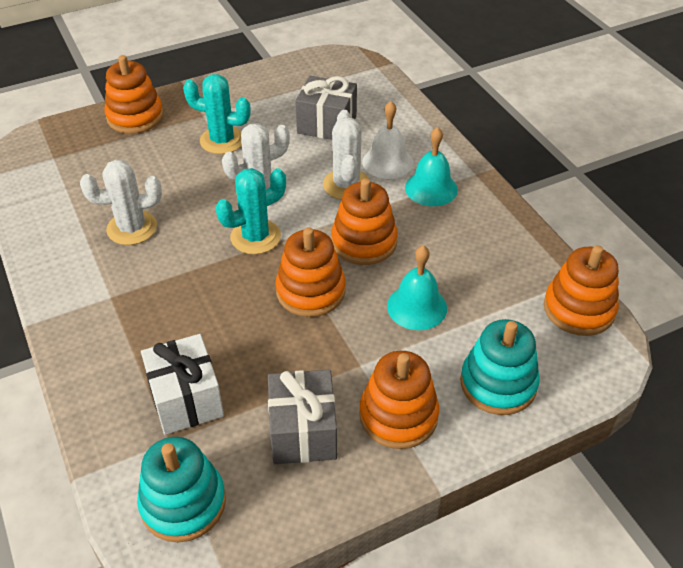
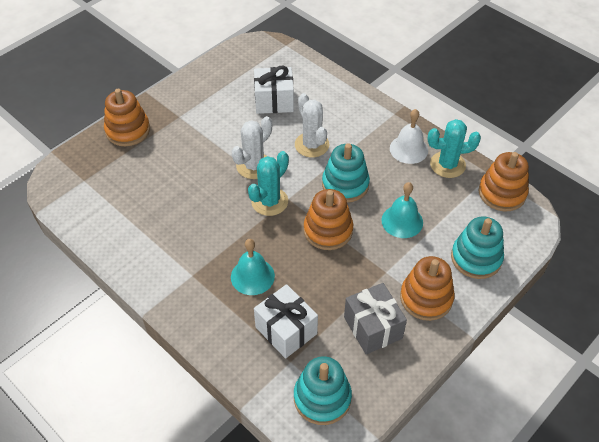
camera: 20 degrees left, 5 degrees up
white cactus [80,159,162,245] -> none
turquoise cactus [183,74,251,154] -> turquoise cactus moved to [428,119,481,178]
grey gift [295,76,357,140] -> white gift [254,66,294,114]
orange stacking toy [331,178,398,265] -> turquoise stacking toy [322,143,370,203]
white bell [362,101,413,179] -> white bell moved to [390,109,428,164]
turquoise bell [405,127,458,206] -> turquoise bell moved to [231,239,275,295]

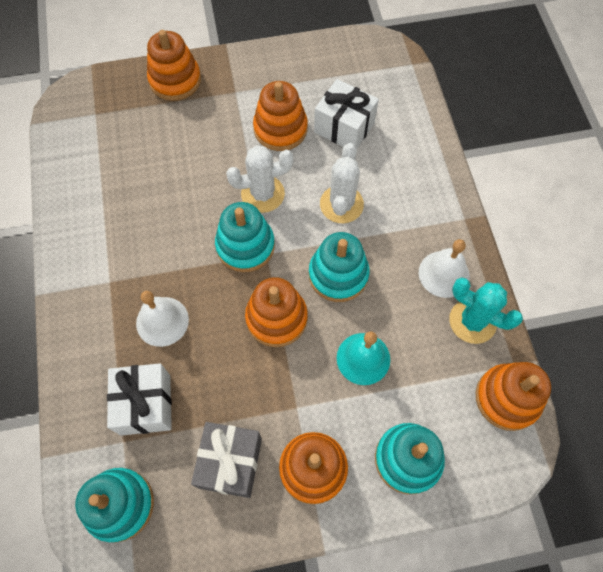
camera: 35 degrees right, 15 degrees up
turquoise bell [231,239,275,295] -> white bell [136,291,189,347]
turquoise cactus [248,151,289,216] -> turquoise stacking toy [215,202,275,272]
none -> orange stacking toy [253,81,308,151]

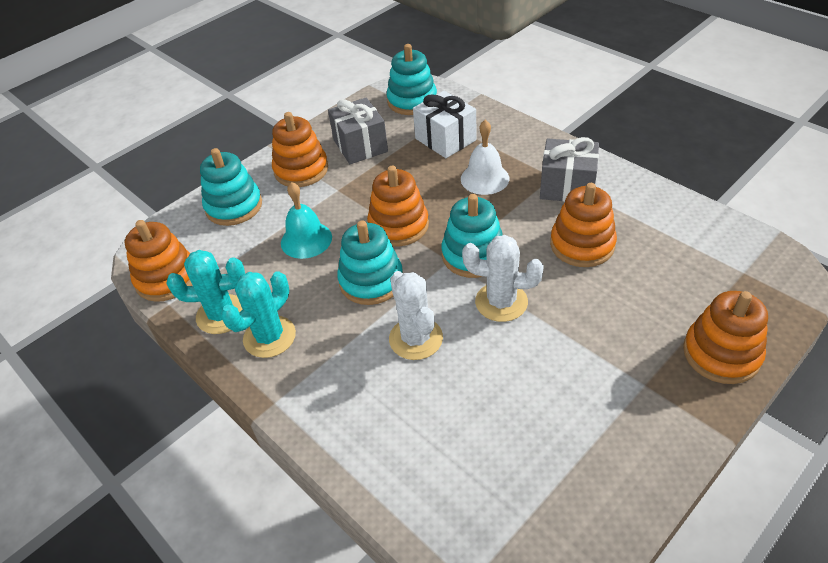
camera: 150 degrees right, 20 degrees down
white cactus [226,145,294,213] -> white cactus turned 60 degrees clockwise [462,235,544,322]
orange stacking toy [253,81,308,151] -> orange stacking toy moved to [550,183,617,267]
white gift [314,79,379,149] -> none
white bell [419,239,470,298] -> turquoise cactus [221,271,296,358]
none -> grey gift [540,137,599,202]

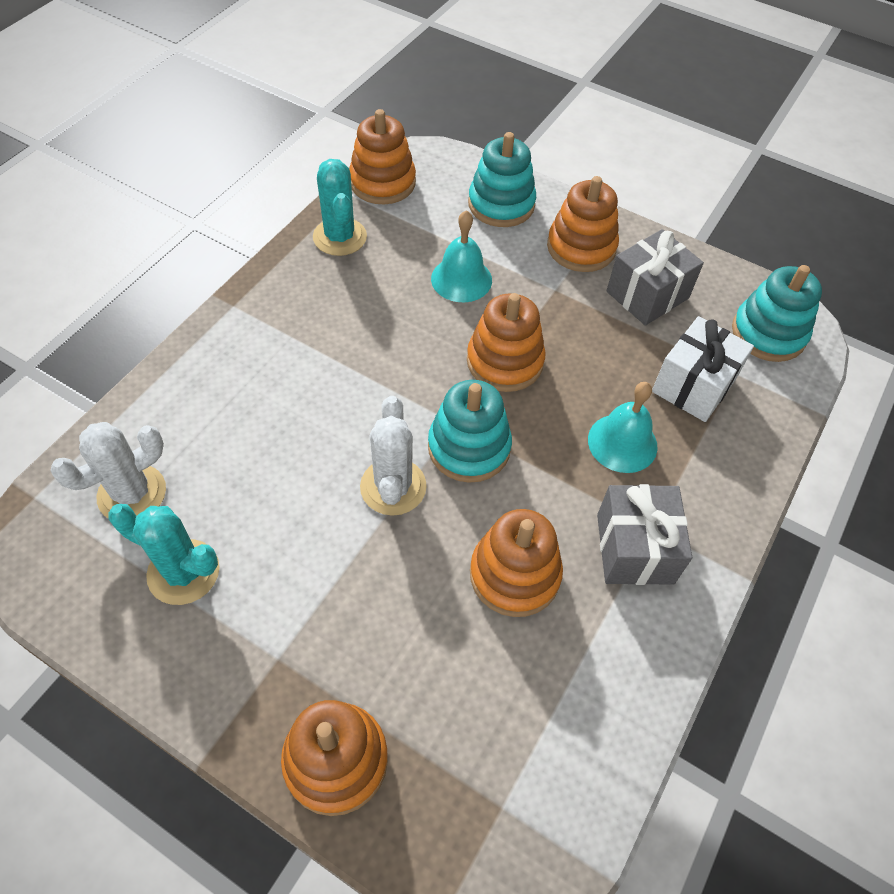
camera: 70 degrees right, 10 degrees up
turquoise cactus [221,271,296,358] -> turquoise cactus moved to [108,504,220,605]
turquoise stacking toy [337,221,403,305] -> none
white cactus [389,271,443,360] -> white cactus moved to [50,422,166,518]
white bell [461,120,509,195] -> turquoise bell [588,382,658,473]

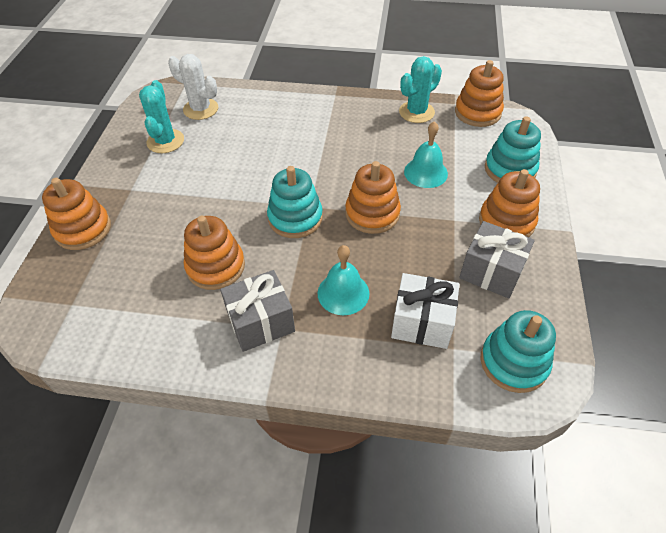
camera: 70 degrees right, 5 degrees down
white cactus [360,396,427,516] -> none

